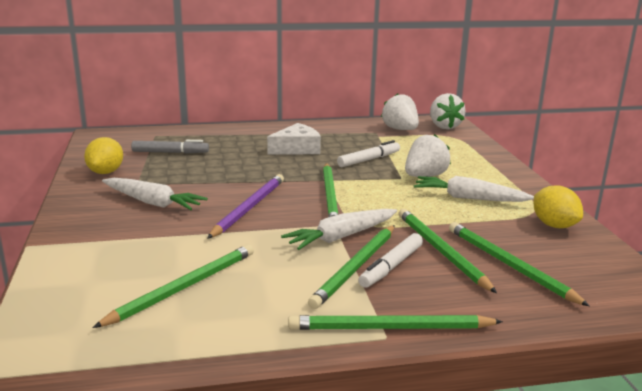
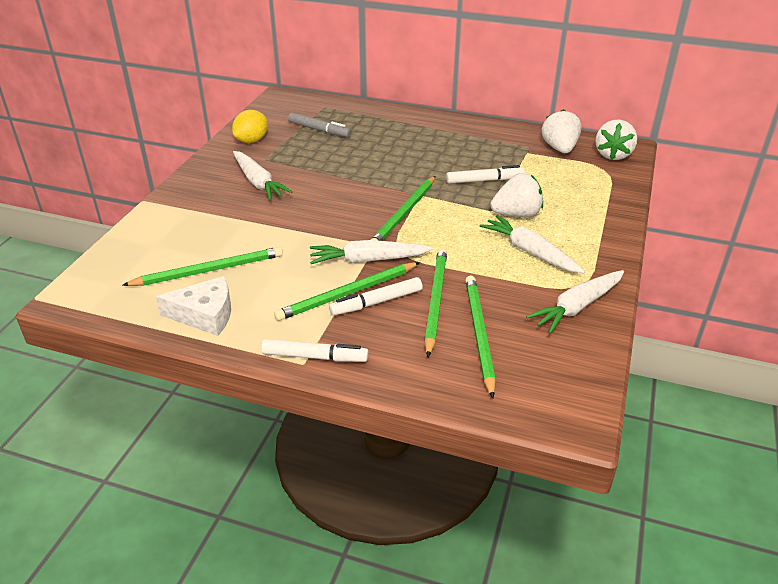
camera: 30 degrees right, 15 degrees up
purple pencil [207,174,284,239] -> none
white cheese [267,123,321,154] -> white cheese moved to [156,276,231,336]
green pencil [288,315,503,330] -> white marker [261,339,369,362]
yellow lemon [534,186,583,228] -> white carrot [526,270,624,334]

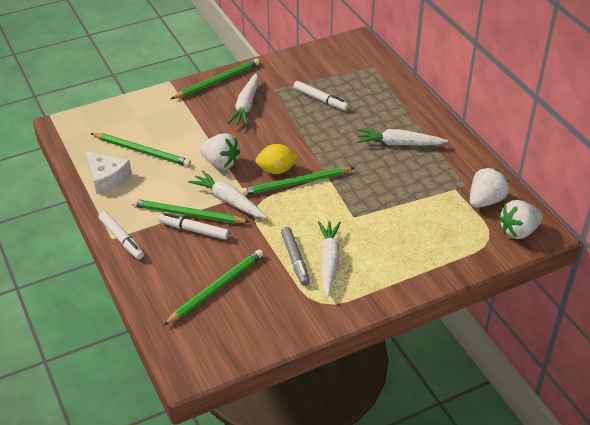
camera: 45 degrees right, 5 degrees up
yellow lemon [232,110,268,143] -> yellow lemon moved to [255,144,299,174]
grey marker [288,113,351,137] -> grey marker moved to [281,227,310,286]
green pencil [424,248,447,357] -> green pencil moved to [171,58,260,99]
white marker [446,165,525,184] -> white marker moved to [293,81,349,111]
white strawberry [490,173,543,217] -> white strawberry moved to [199,133,240,170]
white carrot [526,270,624,334] -> white carrot moved to [358,129,448,146]

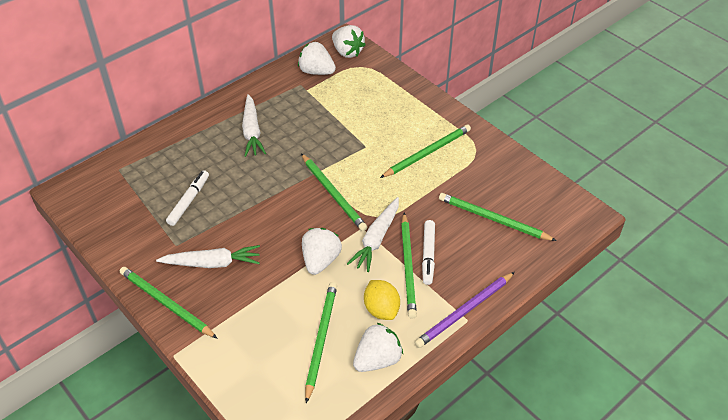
camera: 105 degrees left, 5 degrees up
white cheese [85,151,131,194] -> white strawberry [353,323,403,372]
white marker [98,211,144,259] -> purple pencil [415,272,515,348]
yellow lemon [255,144,299,174] -> yellow lemon moved to [364,280,400,320]
grey marker [281,227,310,286] -> none
white carrot [318,221,341,297] -> green pencil [380,124,471,178]

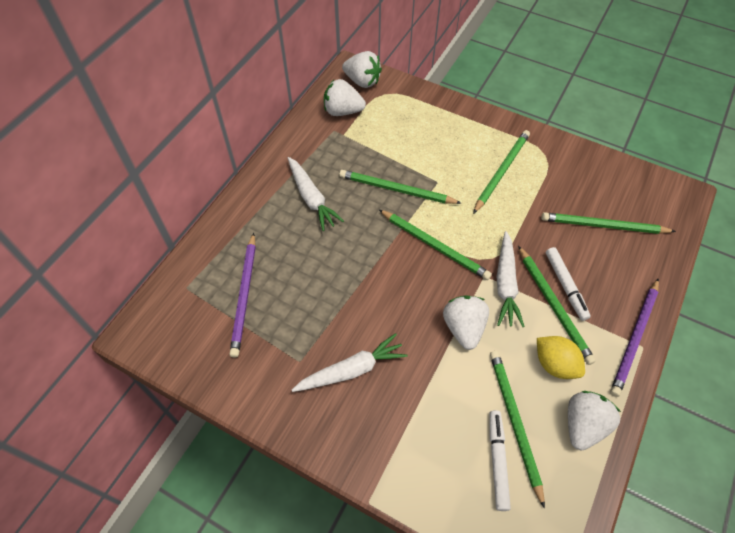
camera: 20 degrees left, 10 degrees up
green pencil [120,267,218,339] -> green pencil moved to [339,170,461,204]
white marker [166,170,209,226] -> white marker moved to [489,410,511,511]
none -> purple pencil [229,233,256,358]

